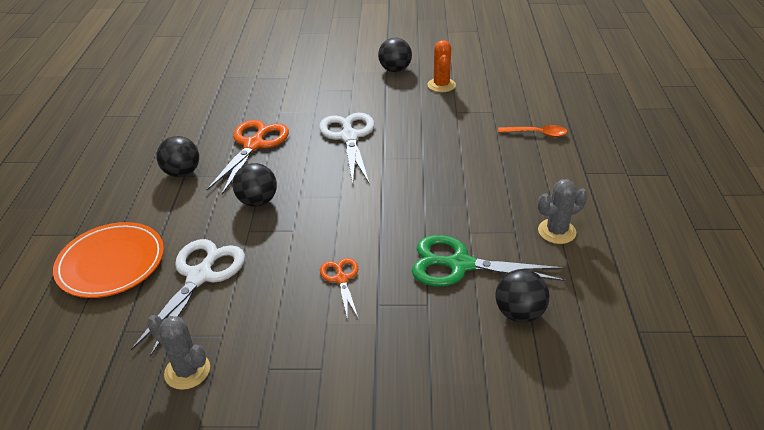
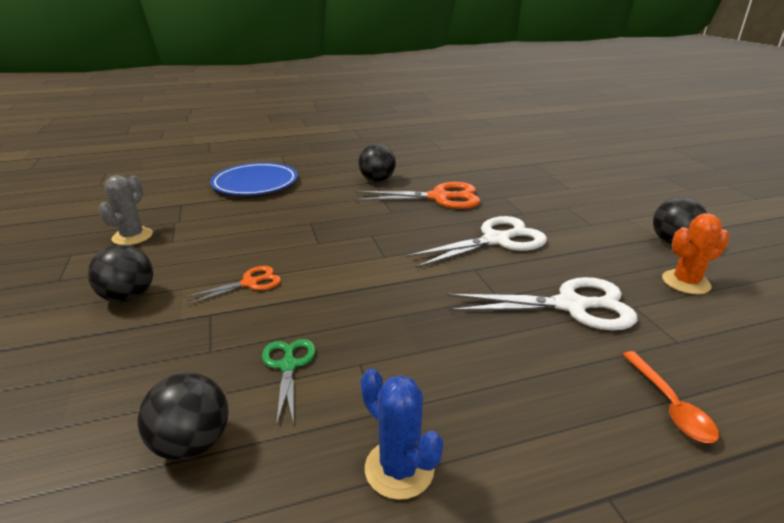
camera: 70 degrees right, 10 degrees down
orange plate [53,222,164,298] -> blue plate [210,163,298,195]
white scissors [131,239,245,357] -> white scissors moved to [447,277,637,330]
black ball [233,163,277,207] -> black ball moved to [88,245,153,303]
green scissors [412,235,566,286] -> green scissors [262,339,316,426], size x0.55
grey cactus [538,179,588,244] -> blue cactus [361,369,443,500]

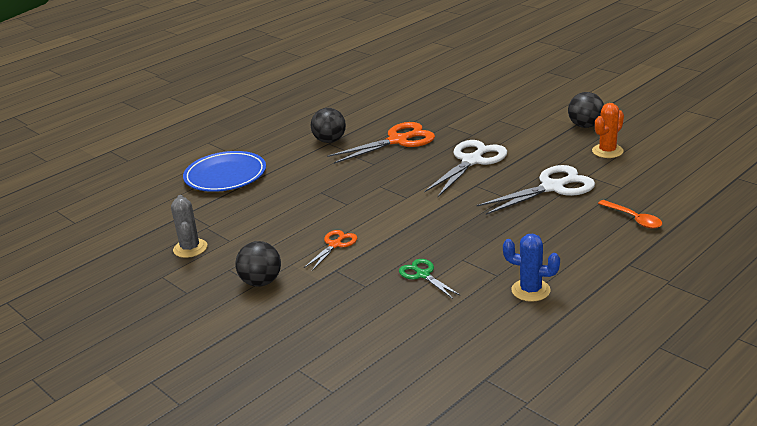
camera: 25 degrees left, 0 degrees up
black ball [138,372,229,460] -> none

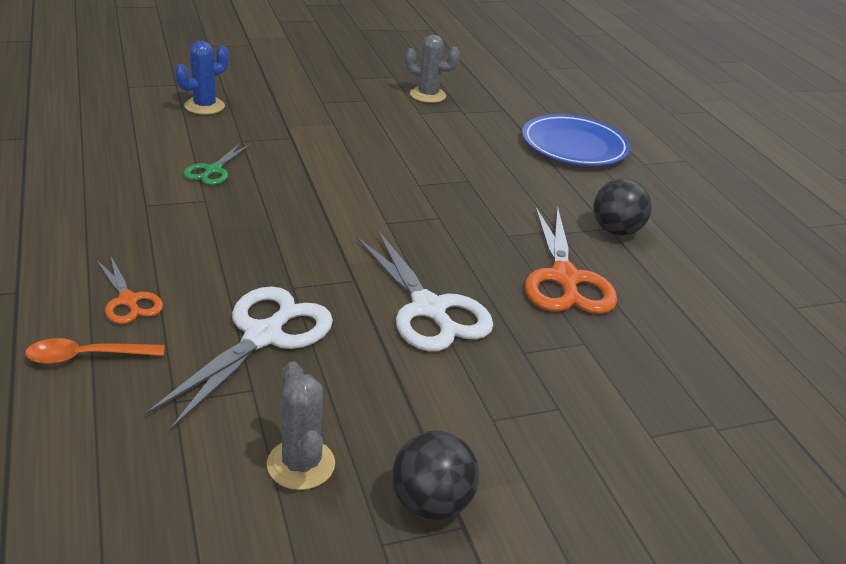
camera: 110 degrees right, 5 degrees up
black ball [235,241,281,287] -> none
orange scissors [304,230,358,271] -> orange scissors moved to [97,257,163,324]
green scissors [399,259,461,299] -> green scissors turned 120 degrees clockwise [183,142,251,185]
white scissors [477,165,595,215] -> white scissors turned 150 degrees counterclockwise [145,286,333,430]
blue cactus [503,234,560,302] -> blue cactus moved to [175,41,229,115]
orange cactus [592,103,624,158] -> grey cactus [267,361,335,490]

